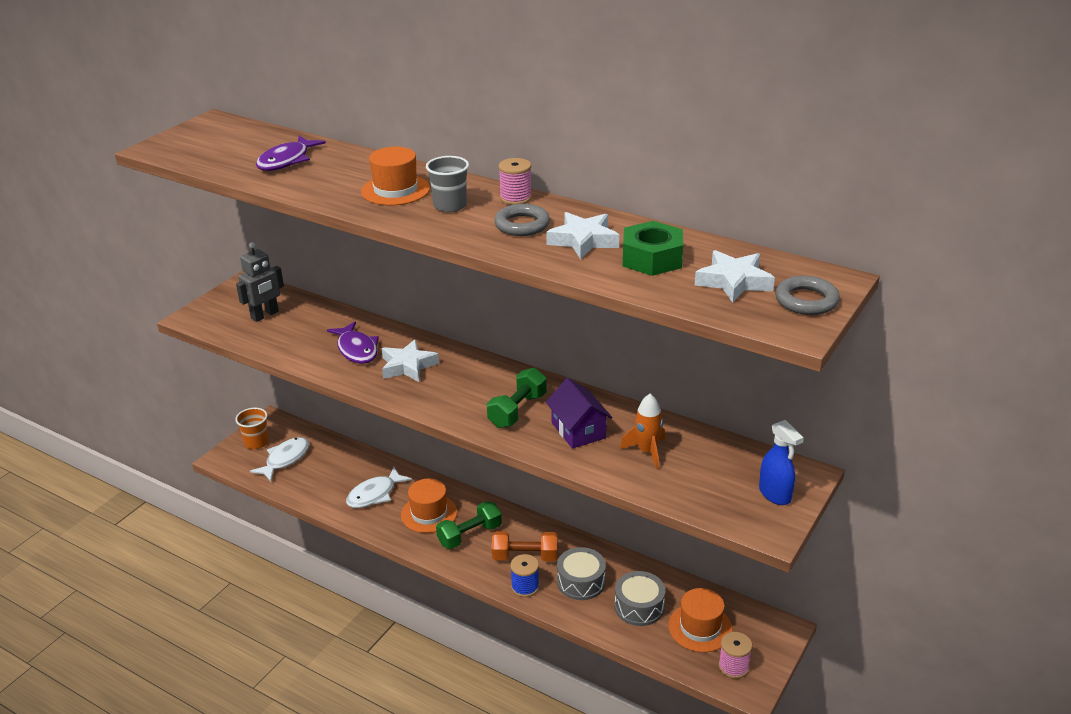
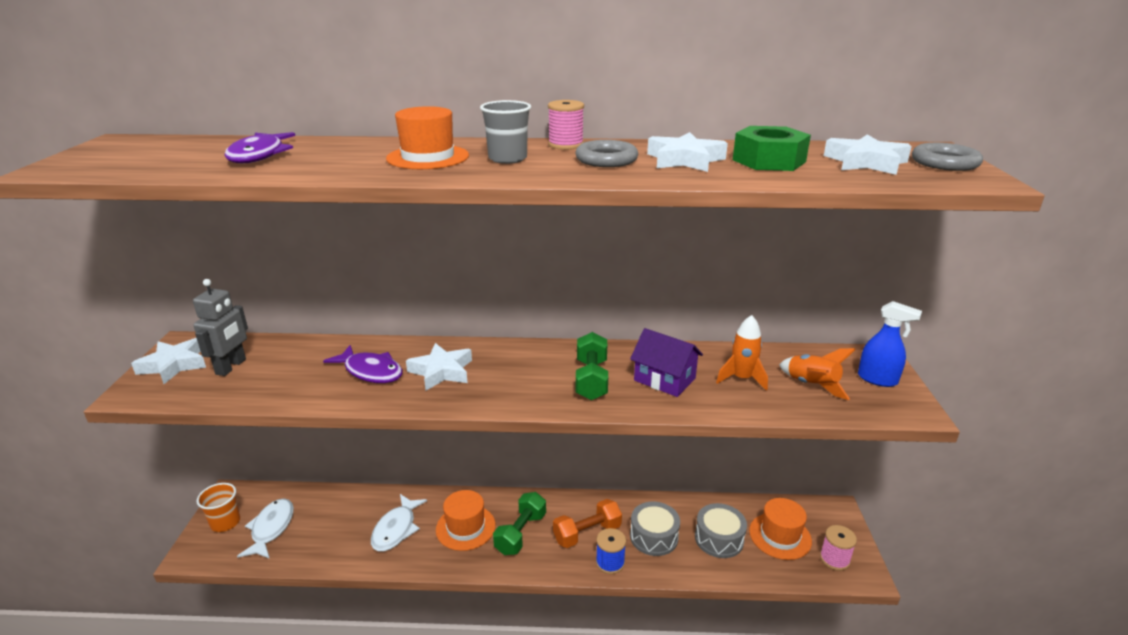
camera: 30 degrees left, 5 degrees down
none -> white star [131,338,206,384]
none -> orange rocket [779,348,856,400]

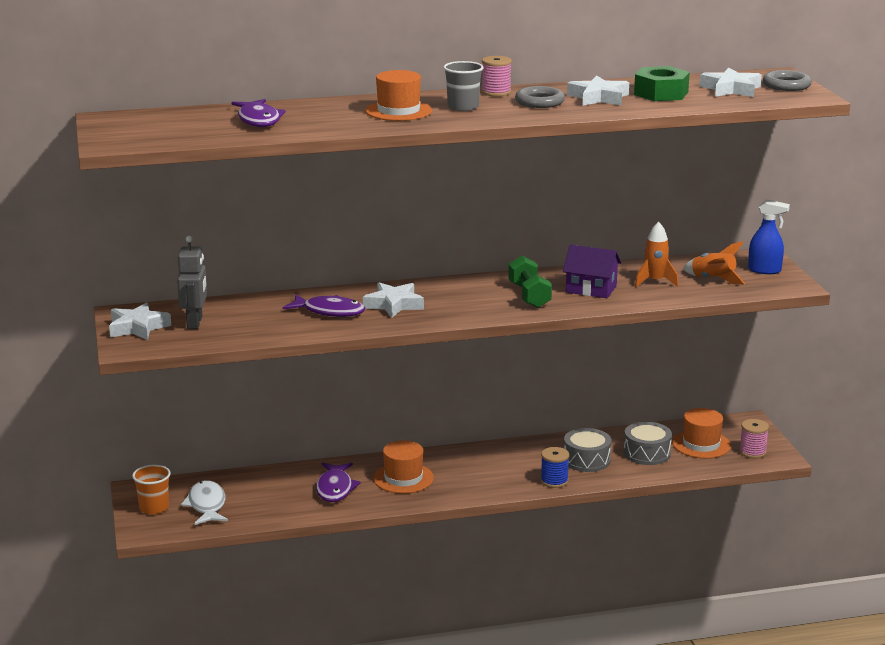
camera: 15 degrees left, 5 degrees down
white fish [371,494,427,551] -> purple fish [316,462,361,502]
green dumbbell [493,492,546,555] -> none
orange dumbbell [553,499,622,548] -> none

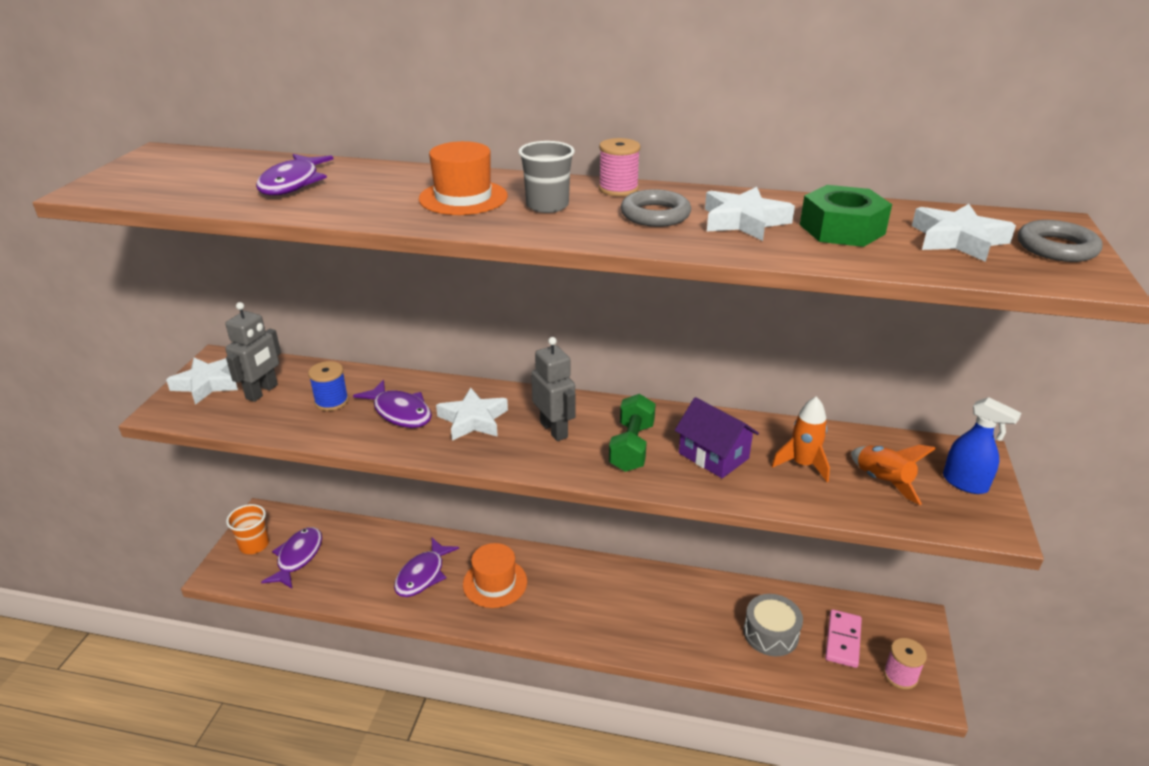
camera: 25 degrees right, 10 degrees up
white fish [181,480,228,525] -> purple fish [261,527,322,588]
blue spool [541,447,569,488] -> blue spool moved to [308,361,349,411]
grey drum [564,428,611,472] -> none
orange hat [672,408,731,458] -> pink domino [825,609,862,668]
none -> grey robot [531,337,576,441]

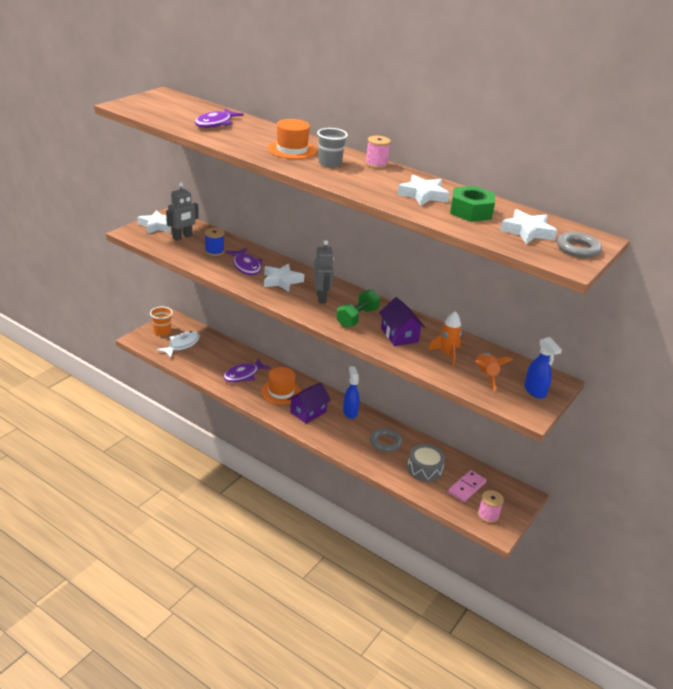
camera: 20 degrees right, 0 degrees up
purple fish [261,527,322,588] -> white fish [156,331,200,358]
grey ring [621,189,691,227] -> grey ring moved to [370,428,402,452]
none -> purple house [288,383,331,424]
none -> blue spray bottle [343,366,360,419]

